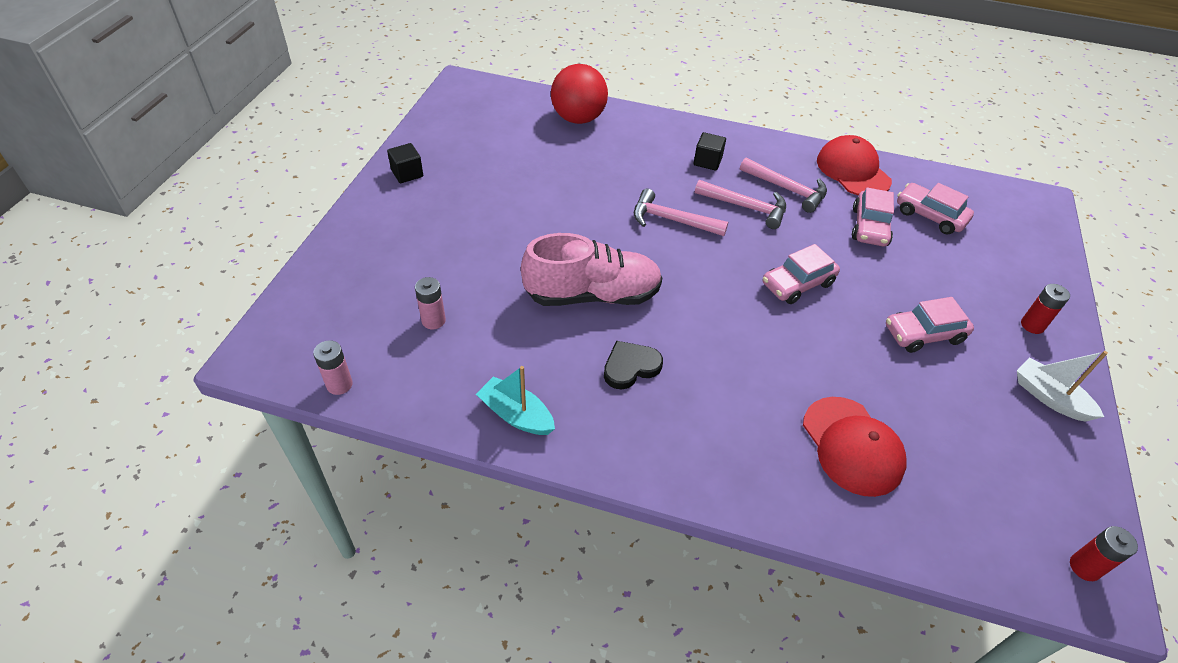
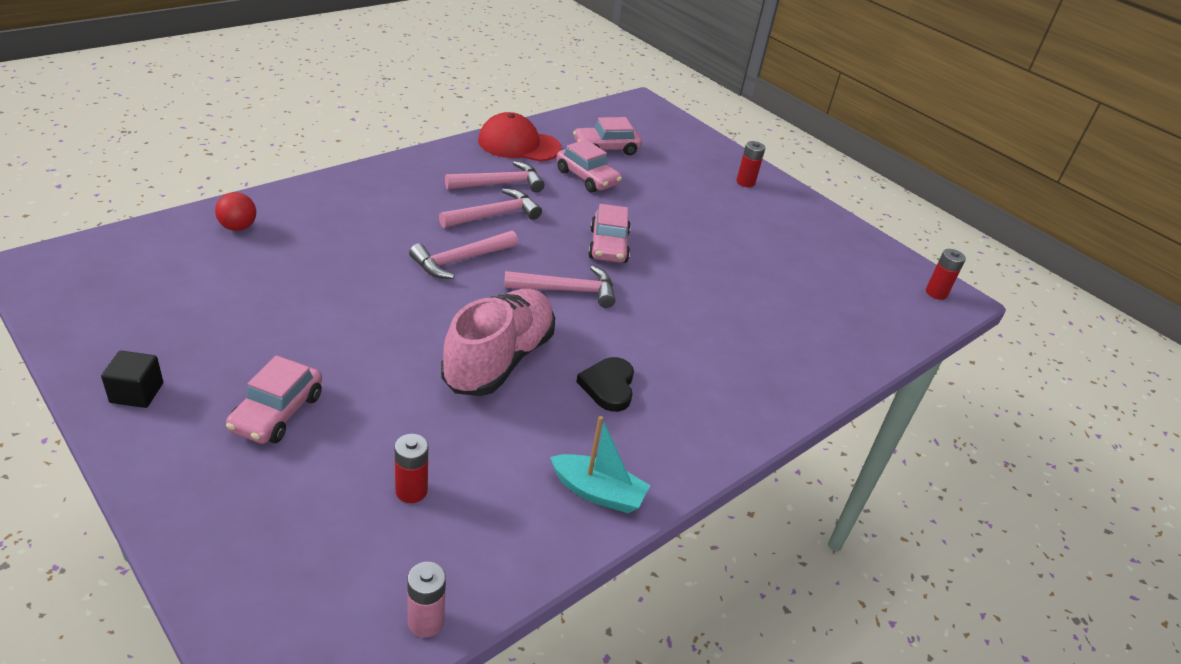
camera: 60 degrees left, 10 degrees down
pink battery [415,277,446,329] -> red battery [395,434,428,503]
turquoise boat [476,366,555,435] -> turquoise boat turned 135 degrees counterclockwise [550,416,650,513]
red ball [551,64,608,124] -> red ball [215,192,256,231], size x0.52
black cube [694,132,726,171] -> none
red cap [803,397,907,497] -> none
pink car [886,297,974,353] -> pink car moved to [226,355,322,444]
white boat [1017,351,1108,422] -> none
none -> pink hammer [504,266,615,308]

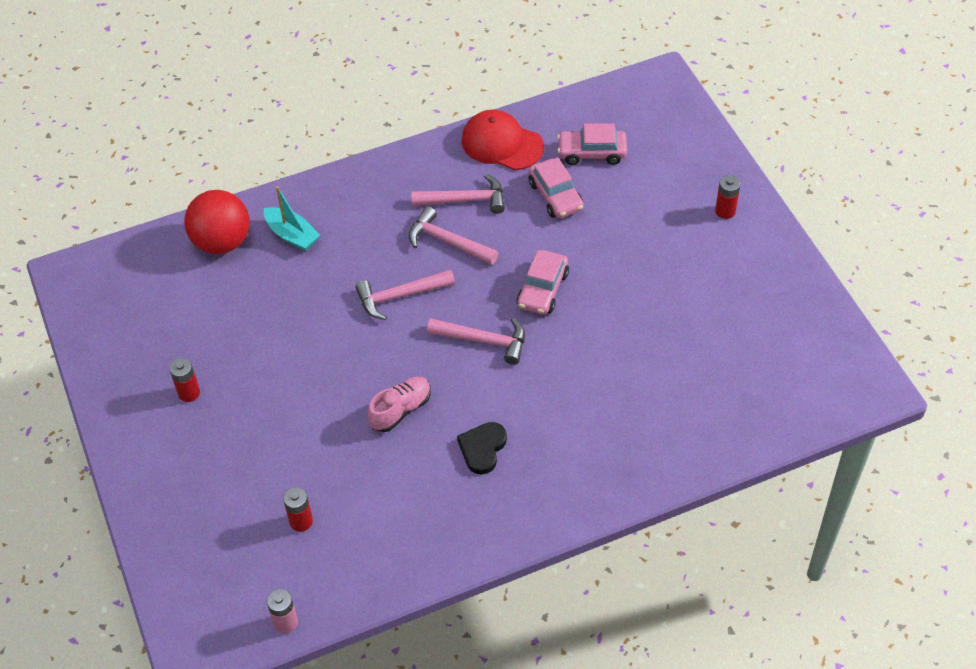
camera: 25 degrees right, 15 degrees up
black cube [101,351,163,408] -> none
red ball [215,192,256,231] -> red ball [184,190,249,254], size x1.93
pink car [226,355,322,444] -> none
pink hammer [439,188,542,228] -> pink hammer turned 135 degrees counterclockwise [409,206,498,265]
pink shoe [441,289,555,396] -> pink shoe [367,377,431,432], size x0.57
turquoise boat [550,416,650,513] -> turquoise boat moved to [264,186,320,251]
red battery [926,249,966,300] -> red battery moved to [169,358,200,402]

